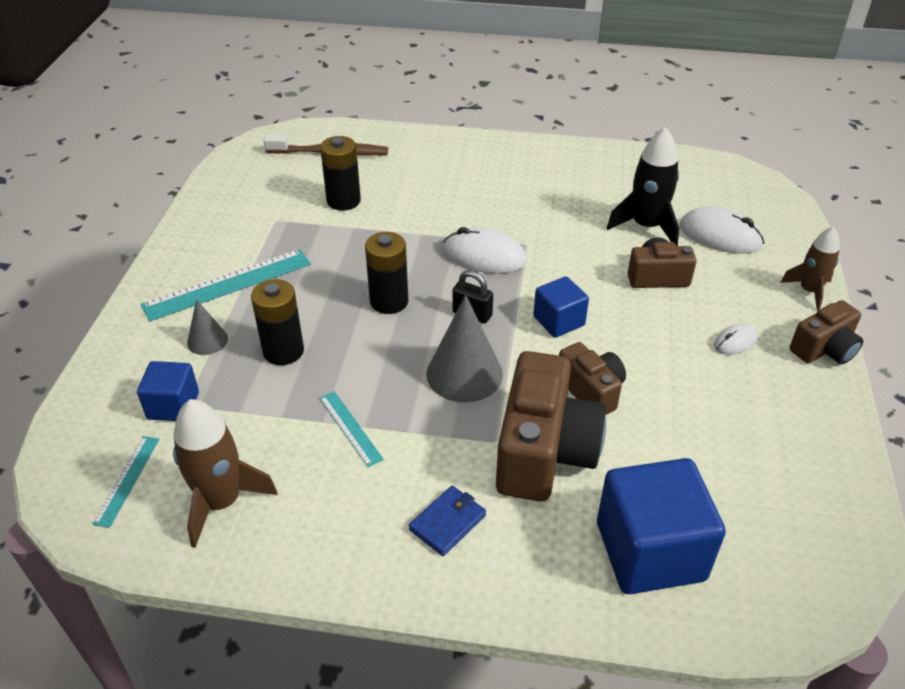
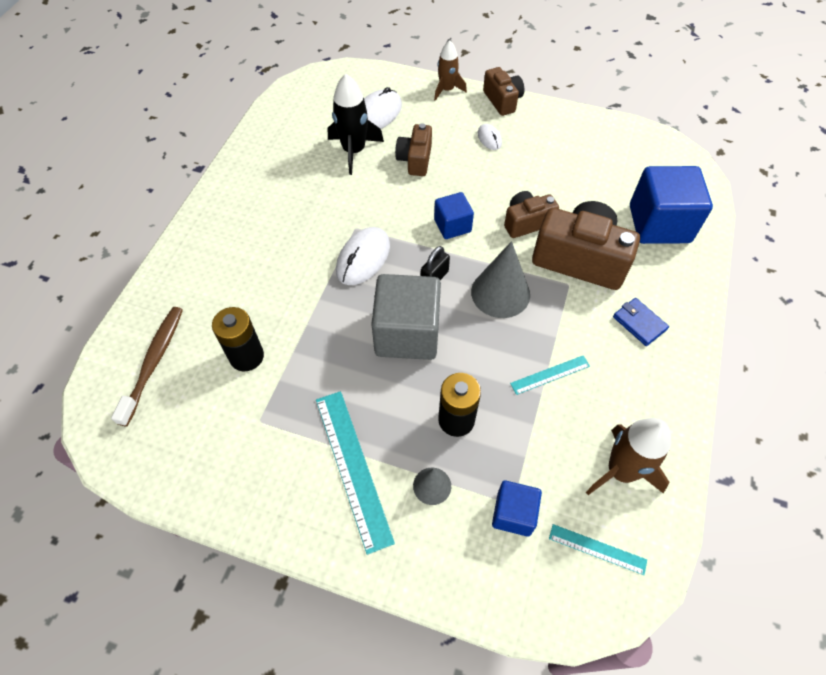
camera: 80 degrees left, 15 degrees up
black battery [365,232,408,314] -> grey cube [371,274,441,360]

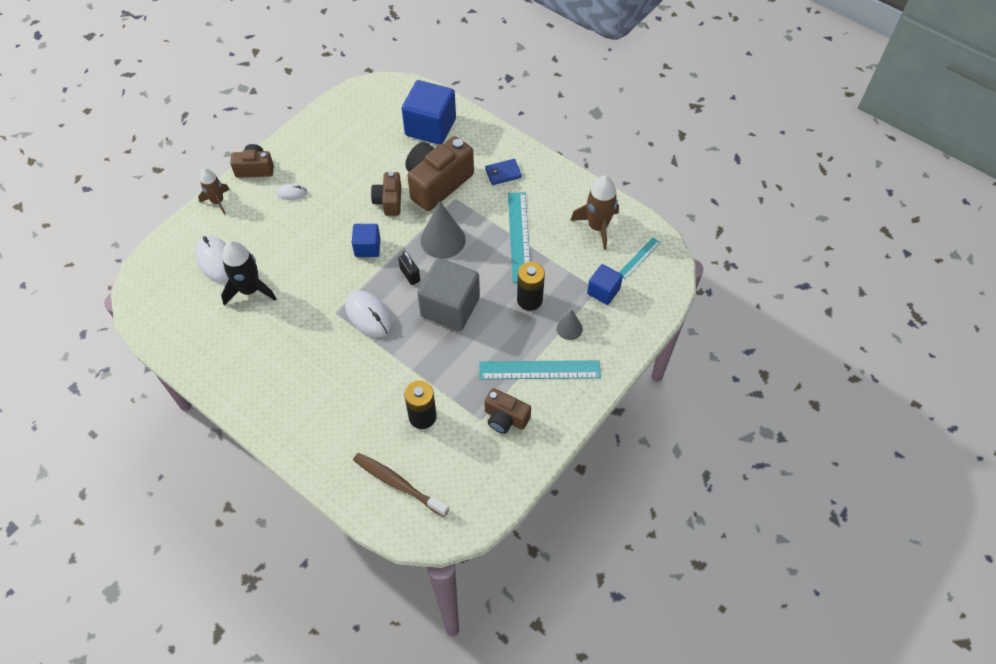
camera: 70 degrees left, 0 degrees up
brown camera [395,123,432,176] -> brown camera moved to [484,388,531,434]
turquoise ruler [510,355,590,395] -> turquoise ruler [508,192,530,283], size x1.88

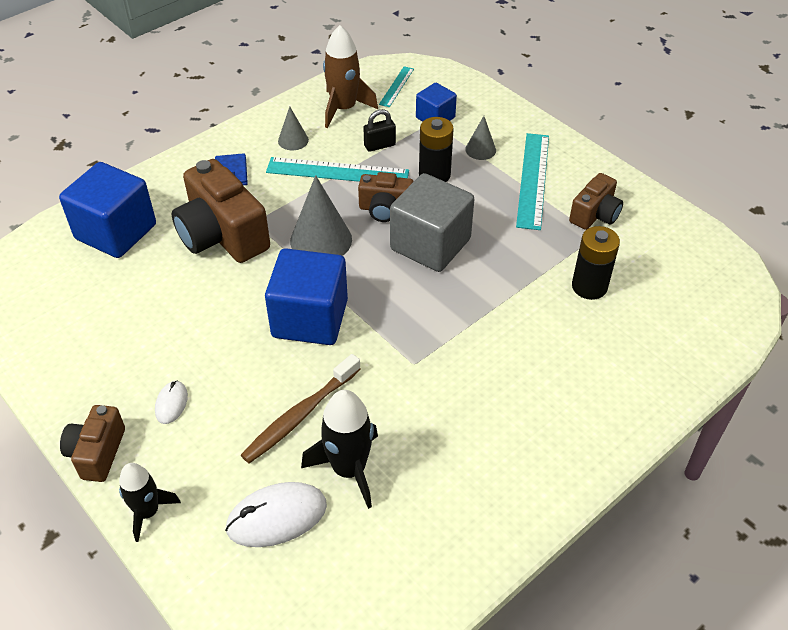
camera: 80 degrees left, 10 degrees down
brown rocket [198,168,230,215] -> black rocket [119,463,181,542]
white mouse [345,290,392,337] -> none
blue cube [352,224,381,257] -> blue cube [265,248,348,345], size x1.81
brown toothbrush [353,453,449,517] -> brown toothbrush moved to [241,354,361,463]
brown camera [371,172,401,216] -> brown camera moved to [358,172,414,222]
black padlock [398,251,420,285] -> black padlock moved to [363,109,396,152]
turquoise ruler [618,238,661,279] -> turquoise ruler turned 60 degrees clockwise [379,66,414,107]
none -> grey cone [278,107,309,150]

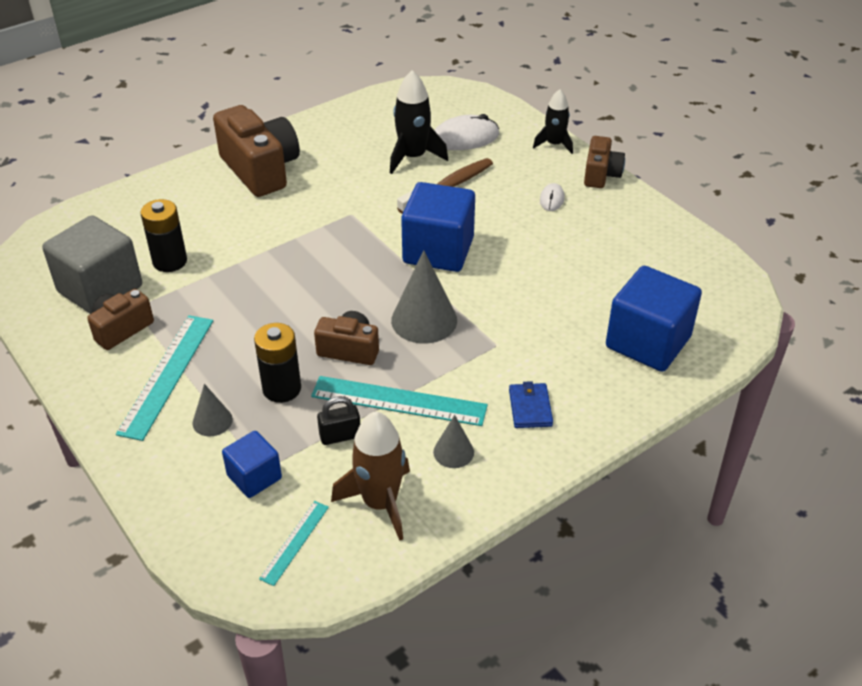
camera: 175 degrees left, 5 degrees down
brown camera [172,159,270,263] -> brown camera moved to [213,105,300,197]
grey cube [390,173,474,272] -> grey cube moved to [42,215,142,314]

